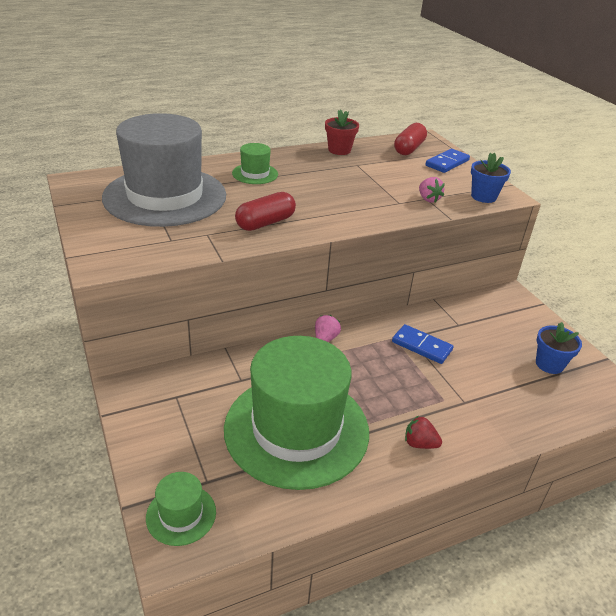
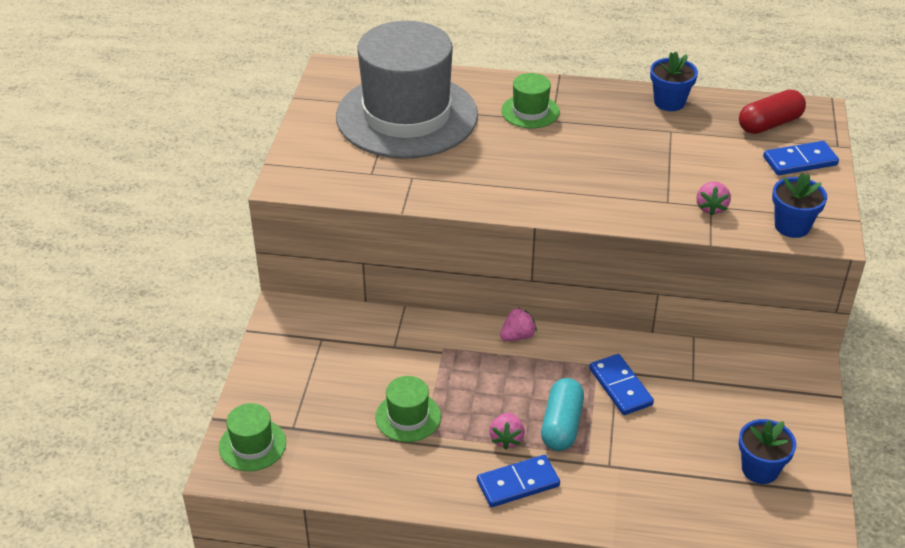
camera: 35 degrees right, 5 degrees up
green hat [224,336,369,490] -> green hat [375,376,441,442], size x0.41
red capsule [235,192,296,231] -> none
red flower pot [325,109,359,155] -> blue flower pot [650,51,698,111]
red strawberry [405,416,442,449] -> blue domino [477,455,560,507]
none -> pink strawberry [489,413,525,450]
none -> turquoise capsule [541,378,584,451]

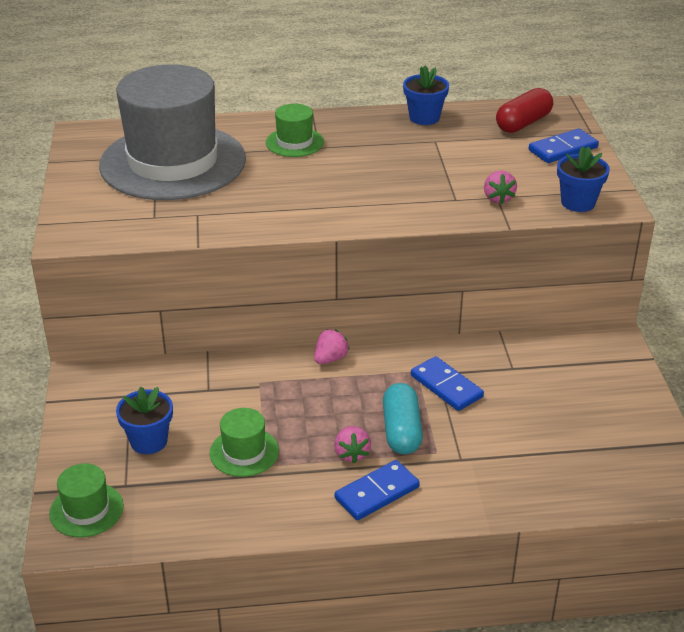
camera: 15 degrees left, 5 degrees down
blue flower pot [738,419,796,484] -> blue flower pot moved to [116,387,173,454]

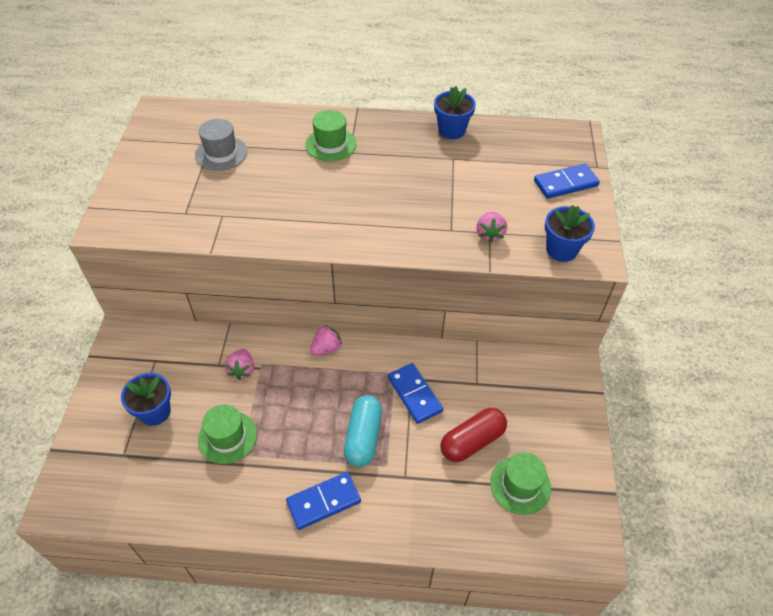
camera: 10 degrees right, 15 degrees up
green hat [49,463,124,538] -> green hat moved to [490,452,551,515]
grey hat [99,64,246,200] -> grey hat [195,119,247,171], size x0.41
pink strawberry [334,426,371,464] -> pink strawberry moved to [225,349,254,380]
red capsule [496,88,553,133] -> red capsule moved to [440,408,507,462]

